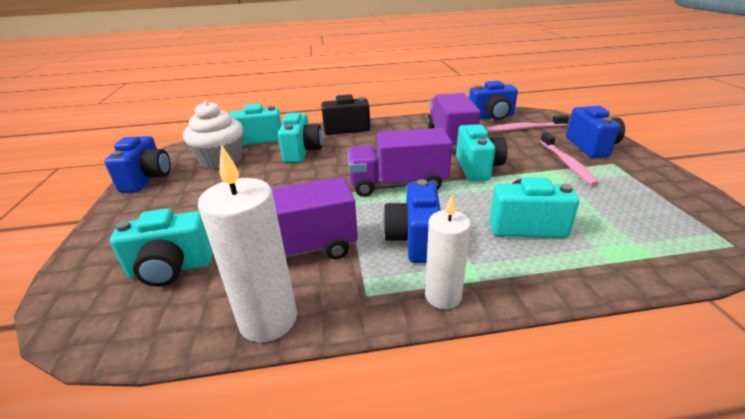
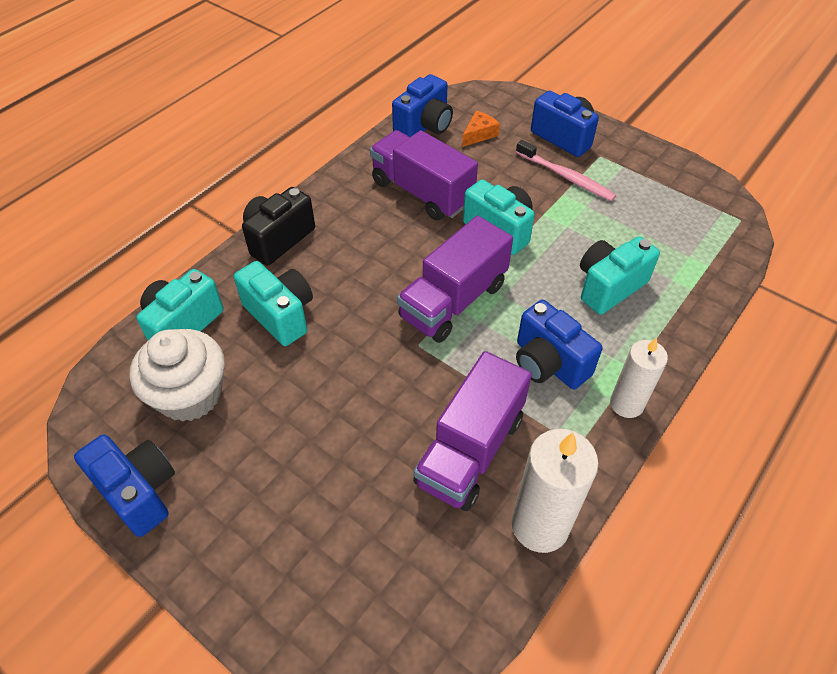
camera: 45 degrees left, 20 degrees up
turquoise camera [110,209,213,287] -> none
pink toothbrush [486,115,569,132] -> orange cheese [462,110,500,147]

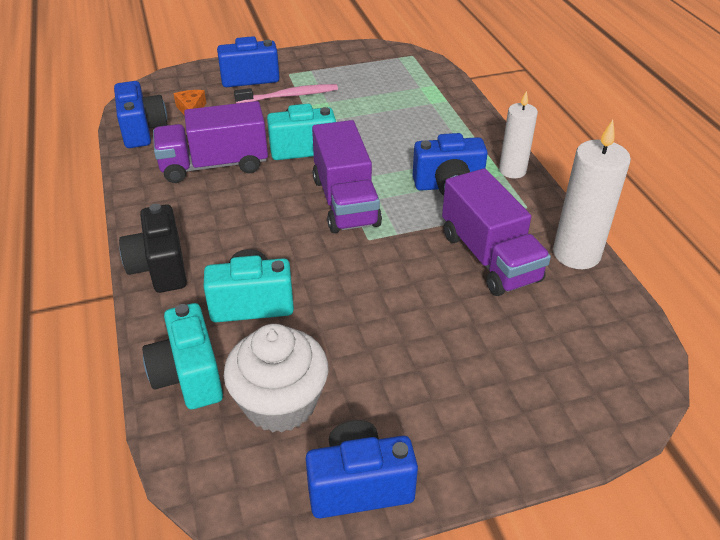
camera: 55 degrees left, 10 degrees down
turquoise camera [580,236,660,315] -> none

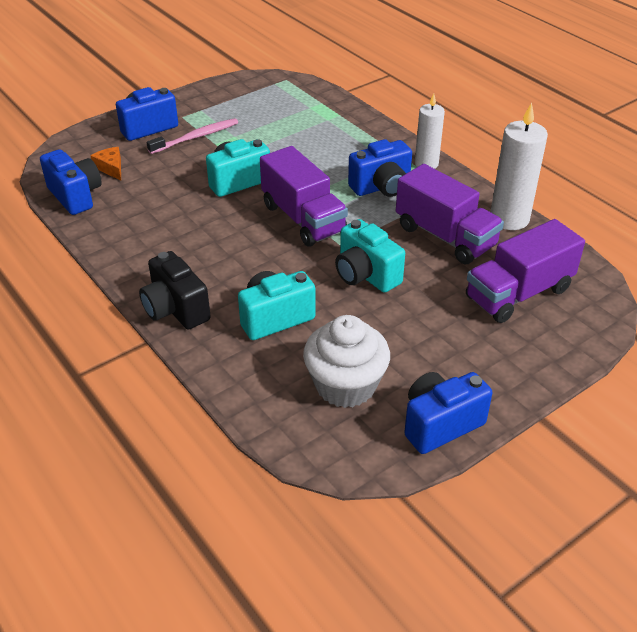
camera: 20 degrees left, 0 degrees up
turquoise camera [142,303,223,409] -> turquoise camera moved to [335,219,405,293]
purple truck [153,101,268,183] -> purple truck moved to [466,219,585,323]

